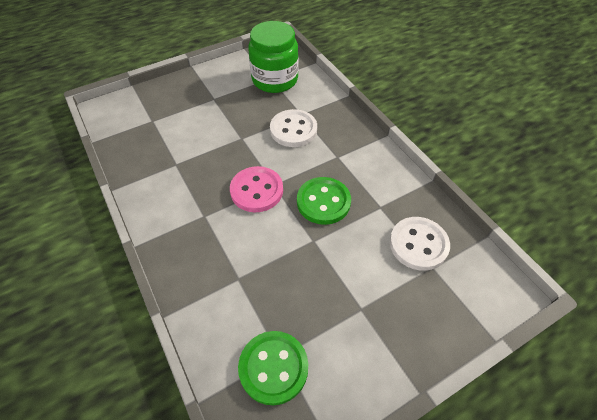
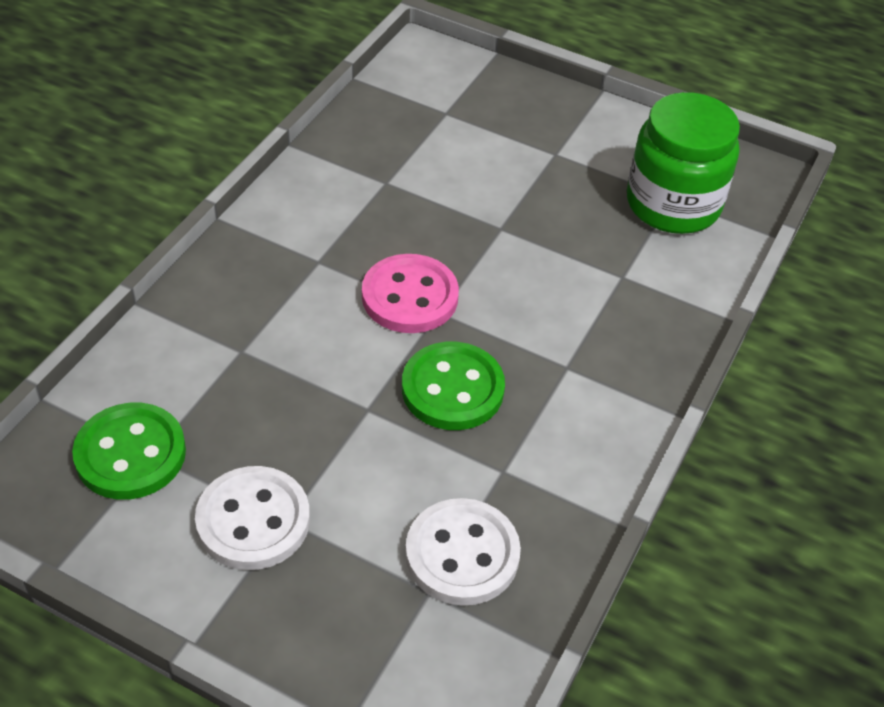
camera: 55 degrees right, 5 degrees down
white button [270,109,317,147] -> white button moved to [195,466,310,570]

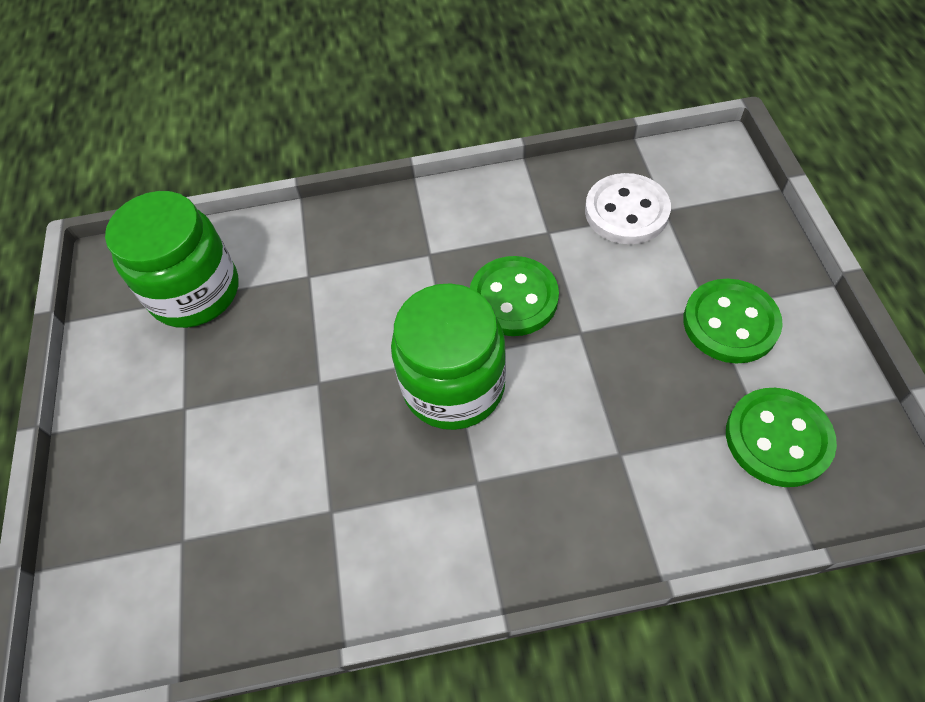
camera: 120 degrees left, 10 degrees up
white button [195,466,310,570] -> green button [683,279,783,364]
pink button [362,254,459,333] -> green jar [391,283,506,430]

